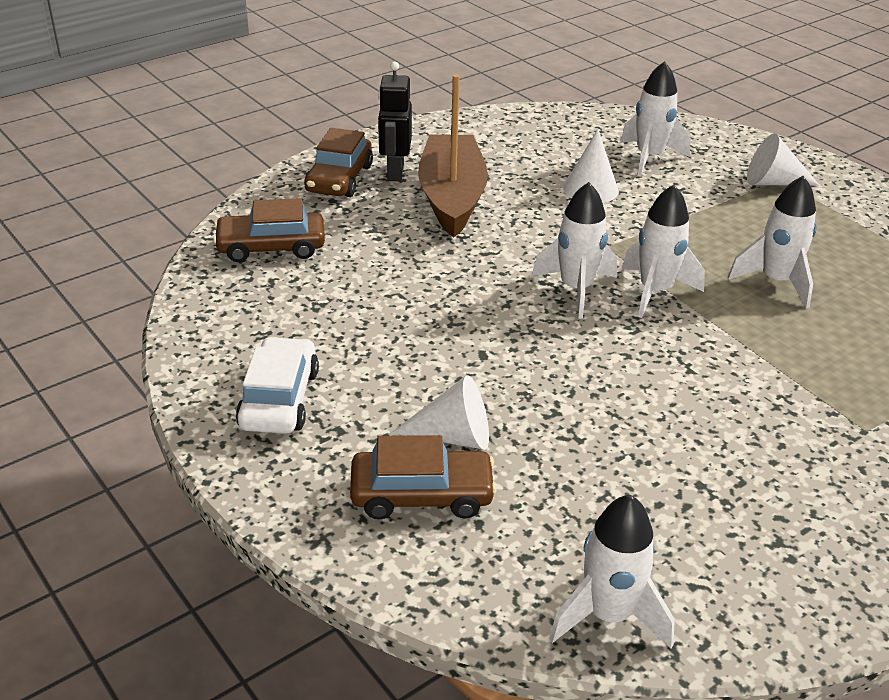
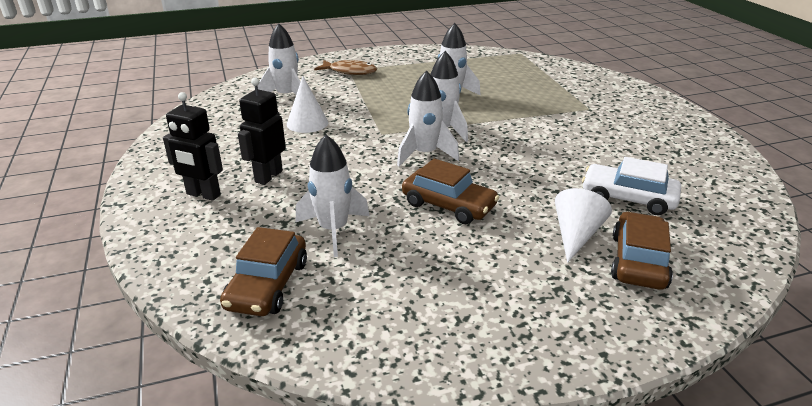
camera: 70 degrees left, 5 degrees down
white car [236,337,319,434] -> white car moved to [582,157,681,215]
brown car [304,128,373,197] -> brown car moved to [402,158,499,224]
brown boat [418,74,488,237] -> black robot [238,78,286,185]
white rocket [549,495,675,648] -> white rocket moved to [296,135,369,257]
white cone [747,134,820,186] -> brown fish [314,60,377,75]

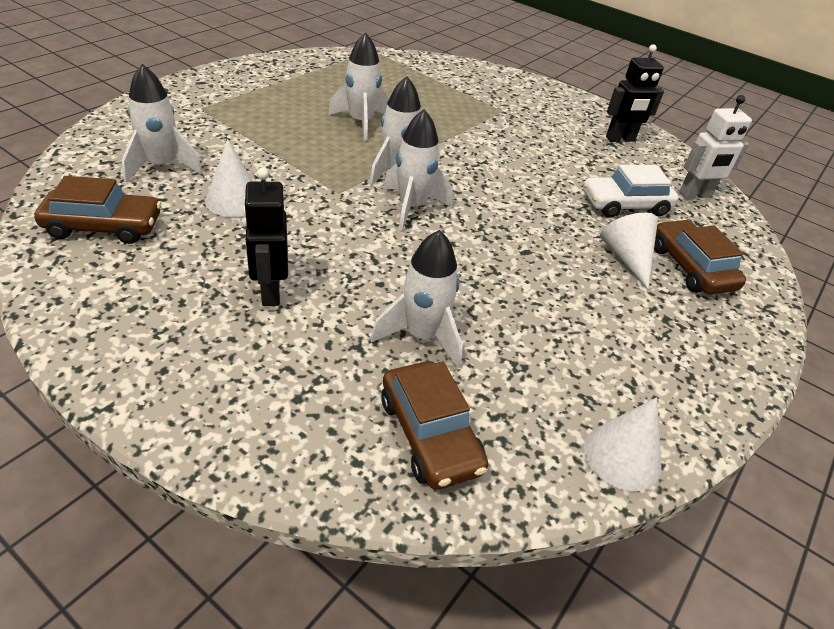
camera: 40 degrees left, 10 degrees up
black robot [163,92,223,201] -> black robot moved to [606,44,664,142]
brown fish [314,60,377,75] -> none
brown car [402,158,499,224] -> brown car moved to [34,176,162,244]
none -> white cone [584,397,661,491]
none -> white robot [679,95,752,199]

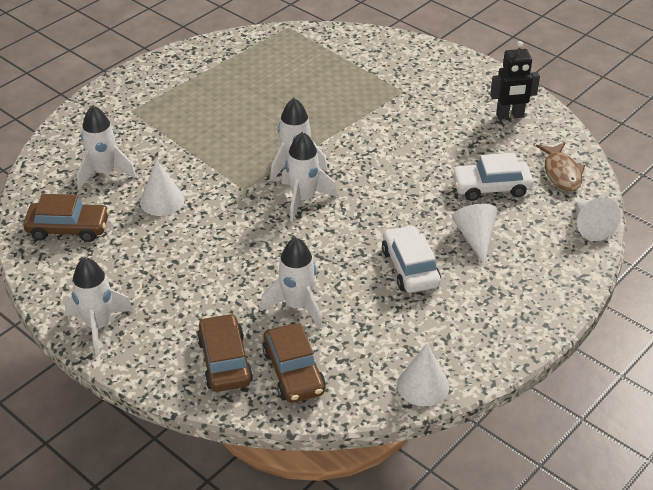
camera: 10 degrees right, 0 degrees up
black robot [243,168,288,306] -> none
white rocket [328,32,389,141] -> white rocket moved to [65,257,133,356]
brown car [654,220,746,294] -> brown car moved to [197,313,253,392]
white robot [679,95,752,199] -> brown fish [536,142,585,192]
none -> white car [382,225,441,293]
none -> white cone [576,197,621,241]

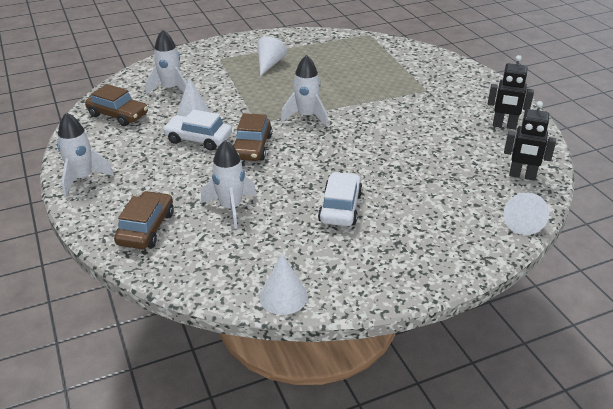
camera: 25 degrees right, 5 degrees down
brown car [262,323,326,403] -> brown car moved to [233,113,272,161]
white rocket [281,132,338,222] -> none
white car [451,153,533,201] -> white car moved to [163,109,232,151]
white cone [452,204,498,265] -> white cone moved to [258,36,287,76]
brown fish [536,142,585,192] -> black robot [504,101,556,181]

